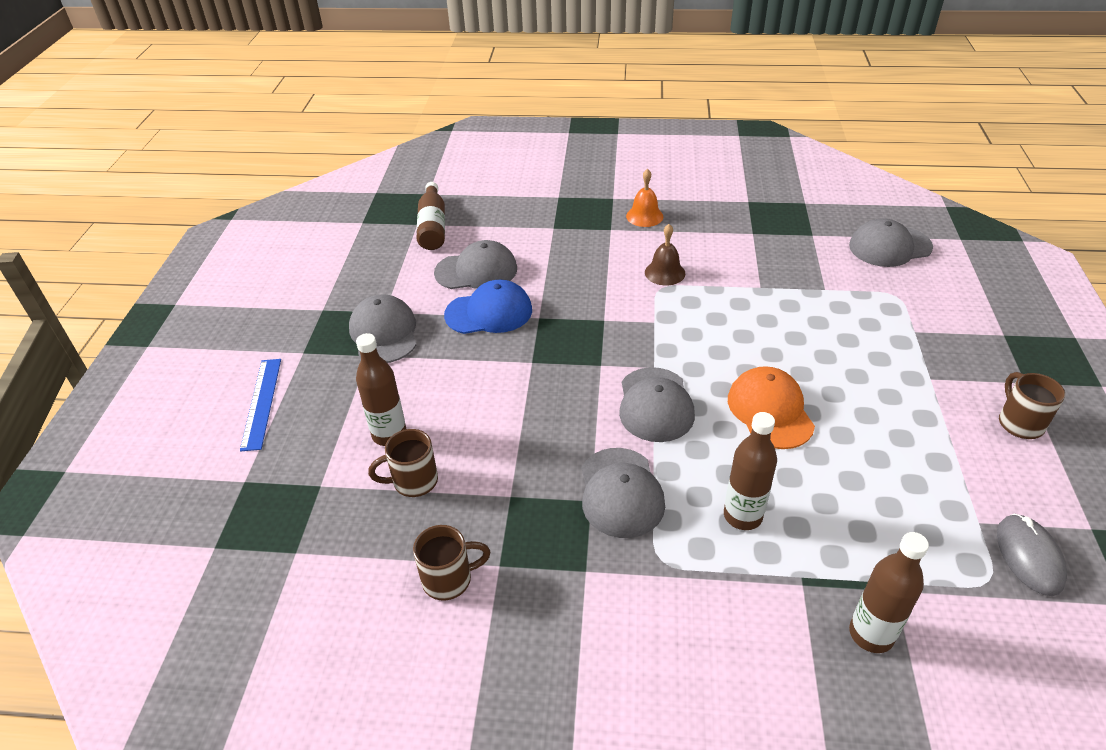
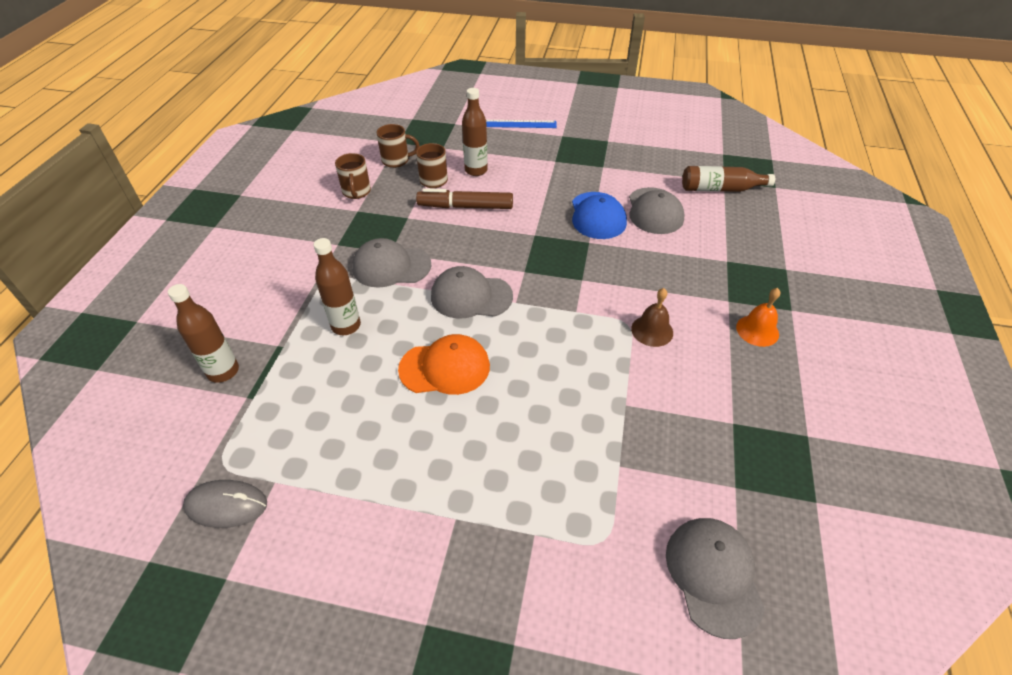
camera: 95 degrees right, 5 degrees up
grey cap [349,294,416,363] -> none
brown mug [999,372,1065,439] -> brown mug moved to [377,124,420,168]
none -> brown marker [416,188,513,209]

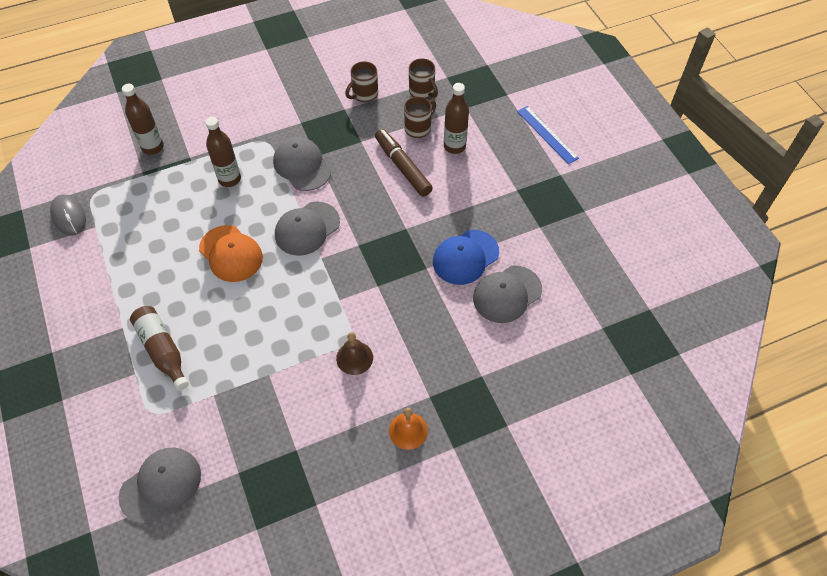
camera: 55 degrees right, 10 degrees up
grey cap [431,266,513,319] -> grey cap turned 105 degrees counterclockwise [275,201,340,256]
brown bottle [682,166,775,192] -> brown bottle moved to [130,306,189,391]

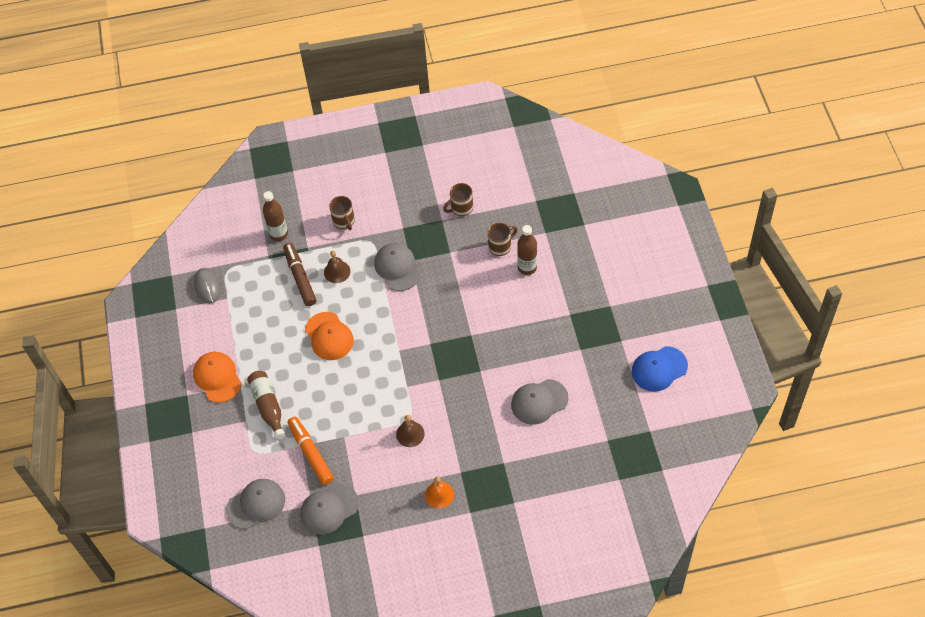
camera: 15 degrees right, 0 degrees up
brown bottle [205,117,241,187] -> brown bell [324,251,350,283]
grey cap [275,201,340,256] -> grey cap moved to [300,484,359,535]
brown marker [375,129,433,197] -> brown marker moved to [283,243,316,306]
brown mug [409,58,438,99] -> brown mug moved to [329,196,355,230]
blue cap [433,230,499,285] -> blue cap moved to [632,346,688,392]
blue ruler [517,106,579,164] -> none
none -> orange cap [193,352,242,403]
none -> orange marker [288,416,334,485]

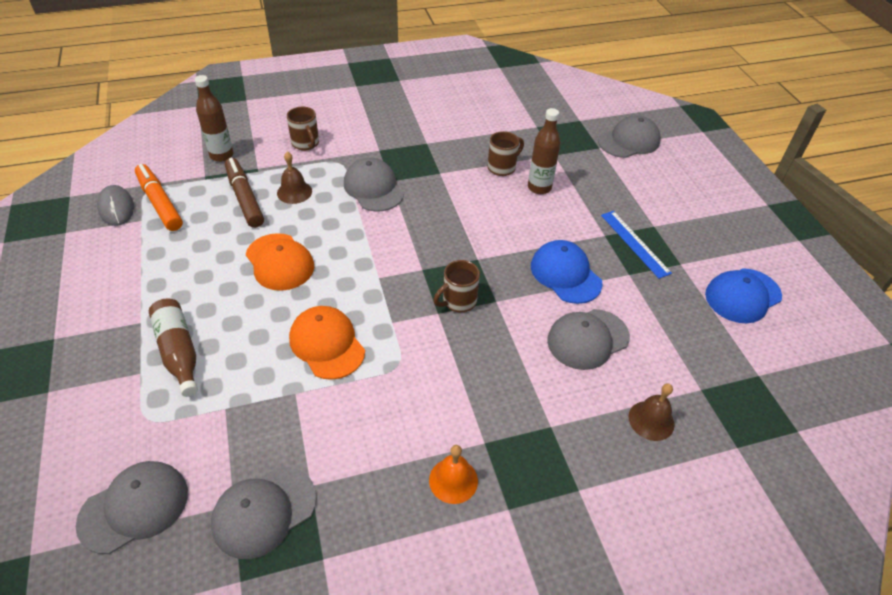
camera: 10 degrees left, 10 degrees down
orange cap [193,352,242,403] -> orange cap moved to [289,306,365,380]
orange marker [288,416,334,485] -> orange marker moved to [135,164,183,231]
brown bell [396,415,425,447] -> brown bell moved to [629,383,675,441]
brown mug [443,183,473,216] -> brown mug moved to [433,260,480,312]
none -> blue cap [531,240,603,304]
none -> grey cap [598,115,661,158]
none -> blue ruler [601,211,672,279]

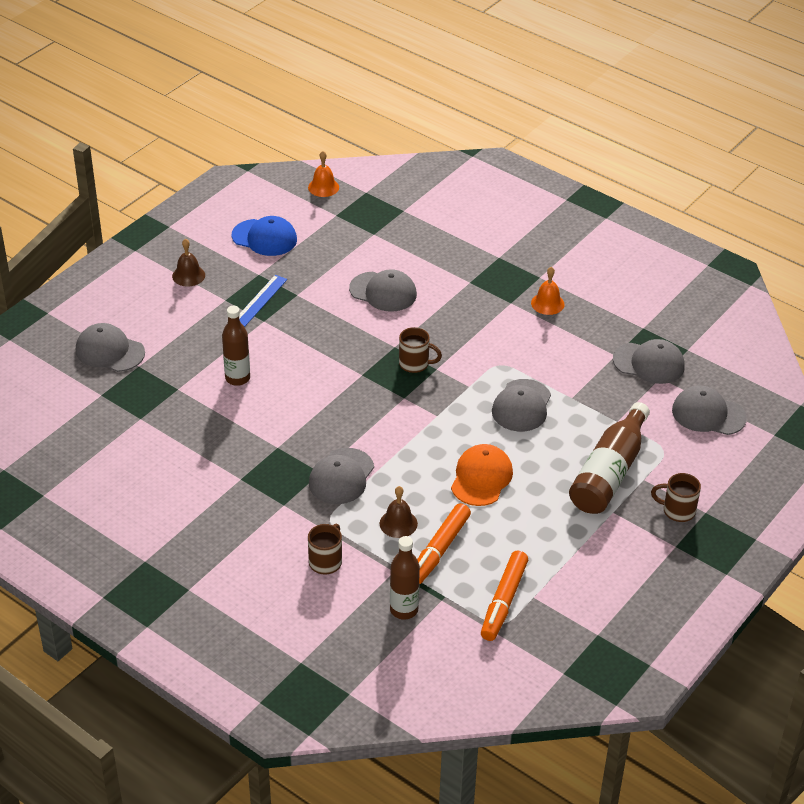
camera: 125 degrees left, 5 degrees down
grey mouse [97,185,134,226] -> none
brown bottle [149,299,198,397] -> brown bottle [569,402,650,514], size x1.50
brown marker [225,158,264,228] -> orange marker [417,503,471,585]
orange cap [289,306,365,380] -> grey cap [492,379,551,432]
brown mug [488,131,524,176] -> brown mug moved to [651,473,701,522]
blue cap [531,240,603,304] -> none
brown bell [629,383,675,441] -> brown bell moved to [172,238,205,287]
none -> orange bell [308,151,339,197]

